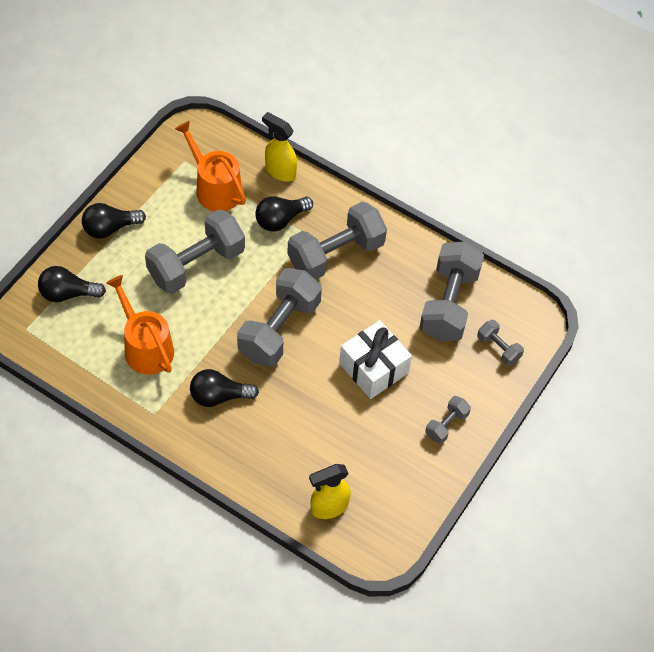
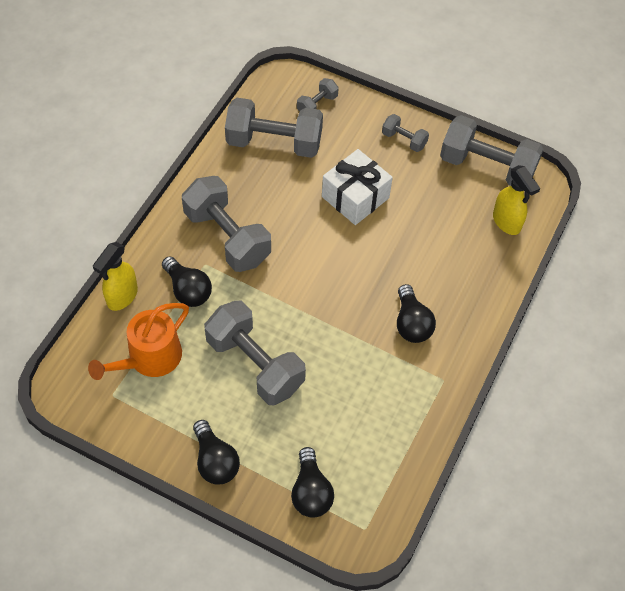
camera: 95 degrees left, 0 degrees up
orange watering can [106,275,174,375] -> none
grey dumbbell [237,268,322,367] -> grey dumbbell moved to [440,115,543,186]

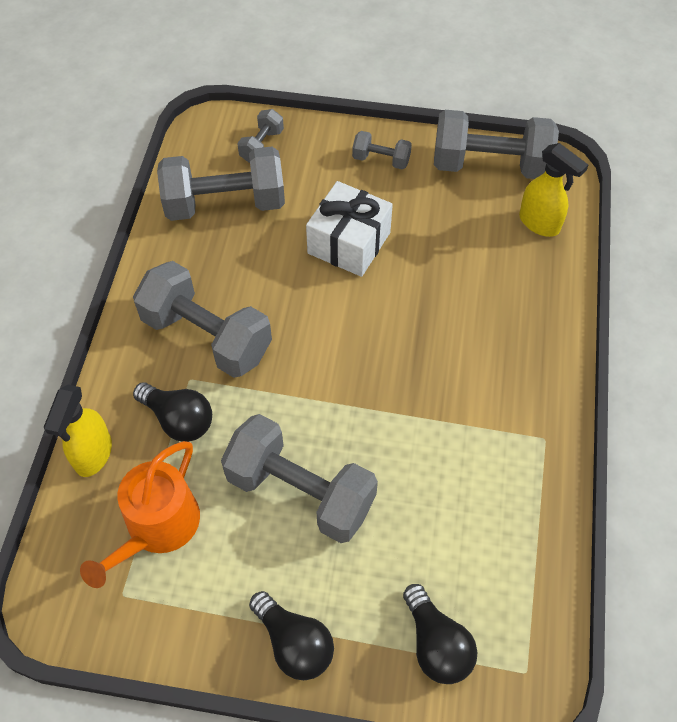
camera: 15 degrees left, 0 degrees up
black light bulb [397,284,436,343] -> none

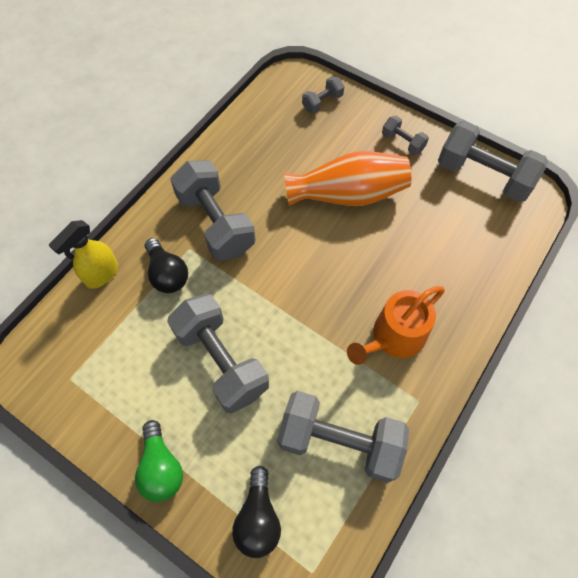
camera: 25 degrees right, 5 degrees up
orange watering can [80,441,200,588] -> orange watering can moved to [347,286,445,365]
grey dumbbell [157,147,285,221] -> grey dumbbell moved to [277,391,409,483]
black light bulb [249,591,334,680] -> green light bulb [135,420,183,502]
white gift [306,181,393,277] -> orange vase [284,151,411,206]
yellow spray bottle [519,143,588,237] -> none

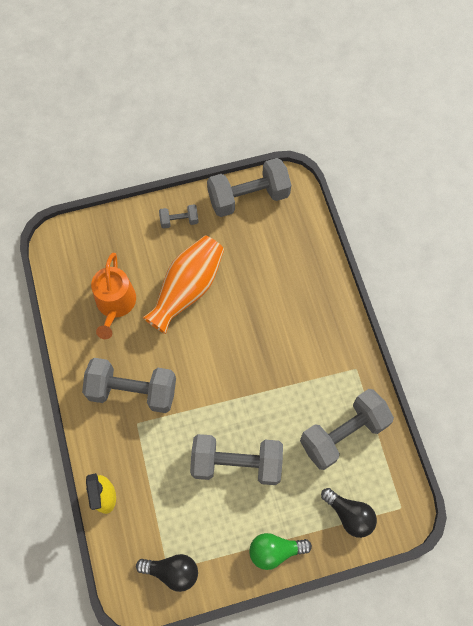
camera: 50 degrees left, 5 degrees up
green light bulb [135,420,183,502] -> green light bulb turned 150 degrees clockwise [249,533,312,570]
black light bulb [145,238,188,293] -> black light bulb moved to [136,554,198,592]
grey dumbbell [302,76,344,113] -> none
orange watering can [347,286,445,365] -> orange watering can moved to [91,253,136,339]

